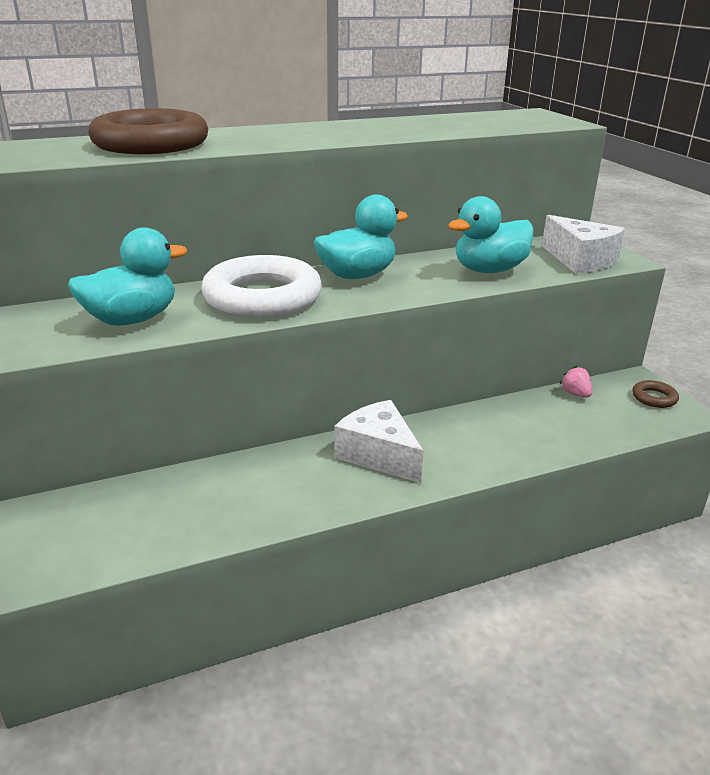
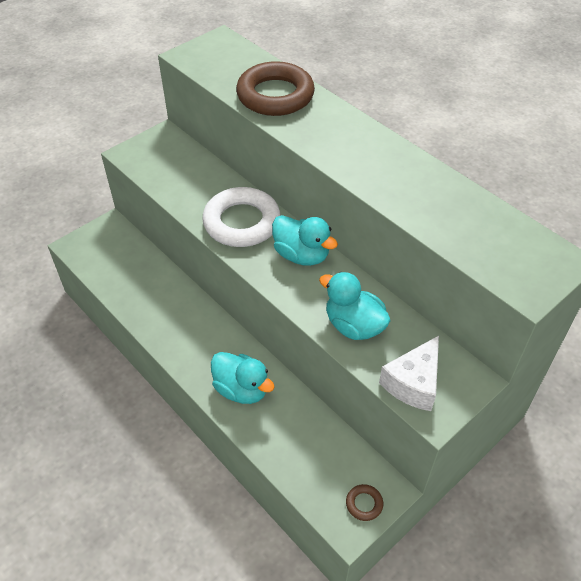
camera: 70 degrees right, 20 degrees up
turquoise duck [68,228,187,326] -> turquoise duck moved to [211,352,275,404]
white cheese [334,400,424,483] -> none
pink strawberry [559,366,592,398] -> none

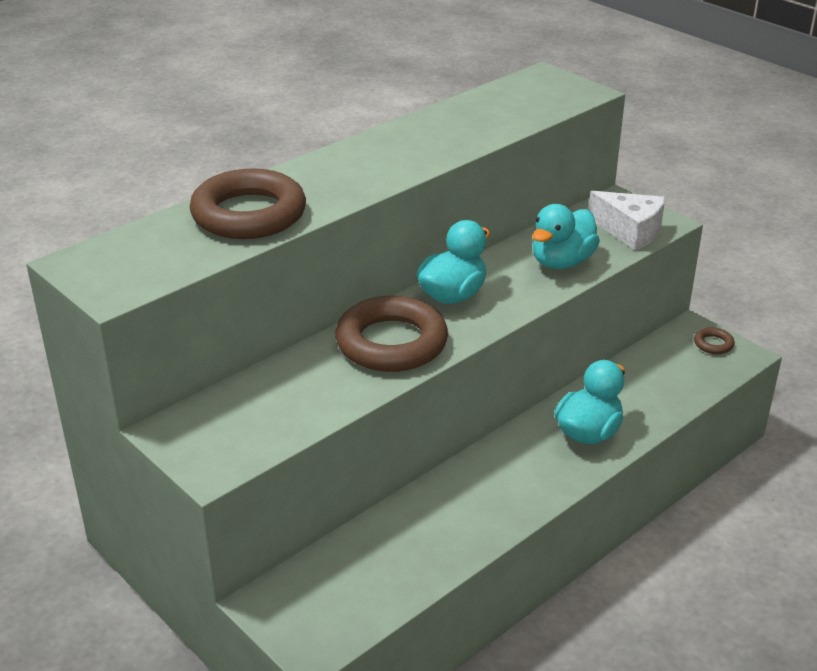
camera: 90 degrees left, 15 degrees down
white ring [202,187,280,247] -> brown ring [335,295,448,372]

